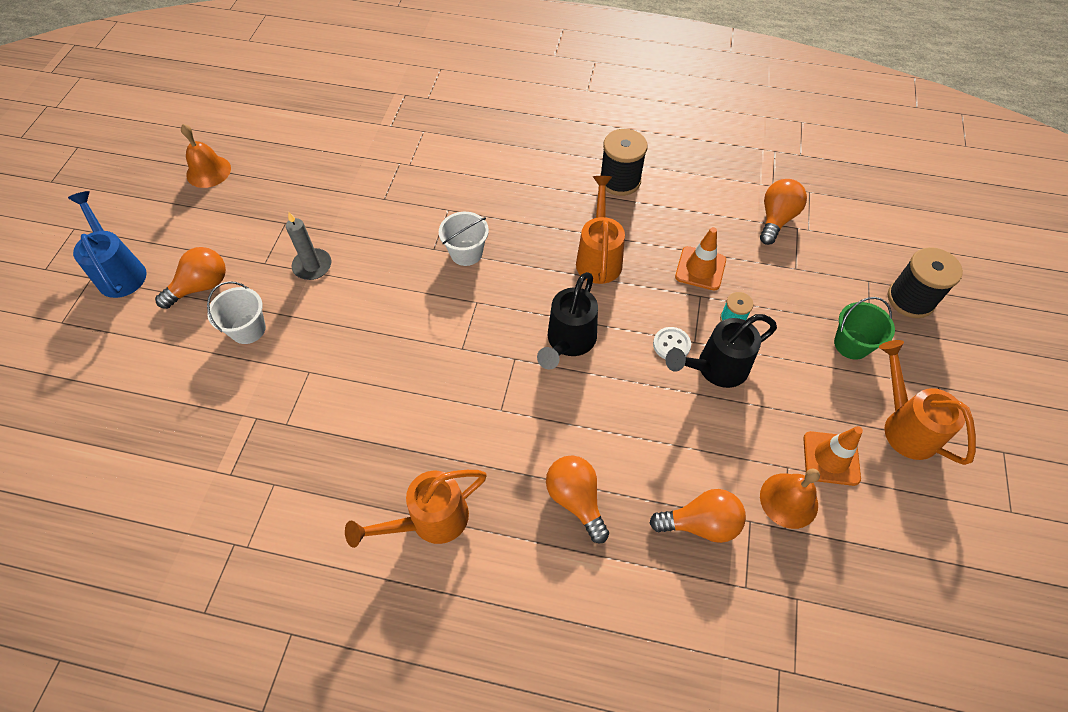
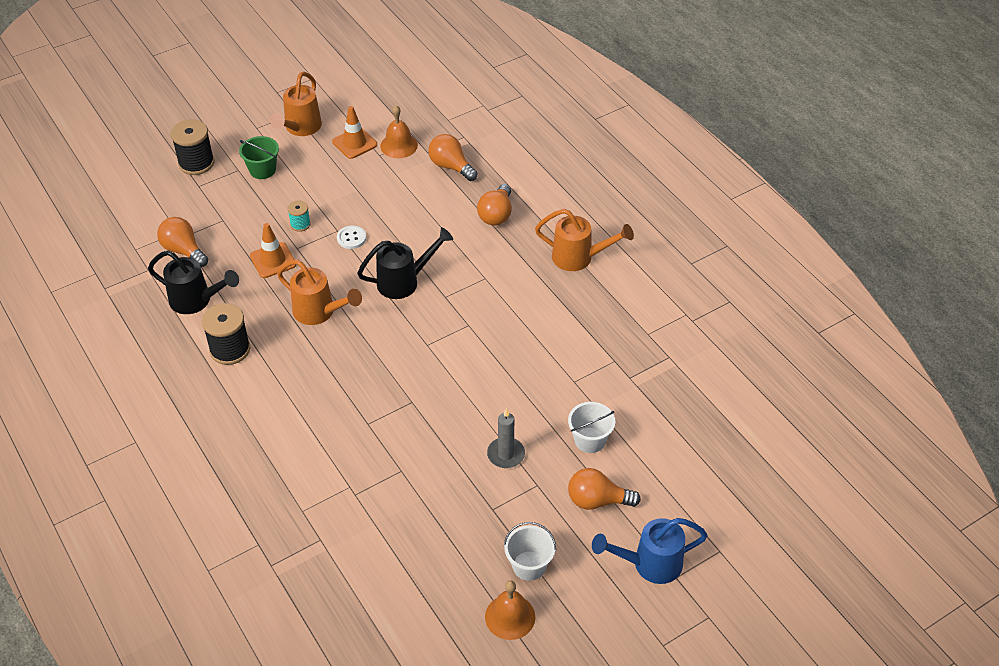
camera: 135 degrees left, 10 degrees down
blue watering can [68,191,147,298] -> blue watering can turned 60 degrees clockwise [592,518,708,584]
white bucket [439,212,489,266] -> white bucket moved to [504,522,556,581]
orange watering can [576,176,625,284] -> orange watering can turned 105 degrees counterclockwise [277,260,362,325]
black watering can [666,314,777,388] -> black watering can moved to [148,250,239,314]
orange light bulb [760,179,807,245] -> orange light bulb turned 60 degrees clockwise [157,217,208,267]

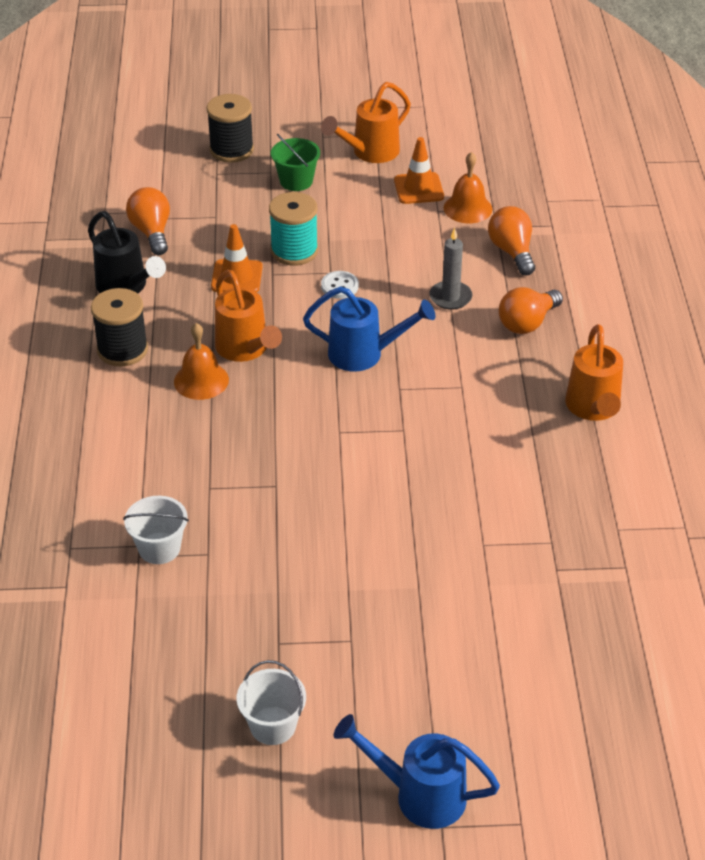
camera: 30 degrees right, 5 degrees down
turquoise spool [287,200,311,232] -> turquoise spool [269,192,318,266], size x1.84
black watering can [357,227,453,299] -> blue watering can [303,286,435,371]
orange bell [485,580,535,640] -> orange bell moved to [174,323,229,400]
grey candle [487,408,525,468] -> grey candle moved to [429,228,472,310]
orange watering can [535,209,634,271] -> orange watering can turned 45 degrees clockwise [565,324,623,421]
white bucket [568,402,615,453] -> white bucket moved to [123,496,189,564]
orange light bulb [568,468,641,510] -> none

